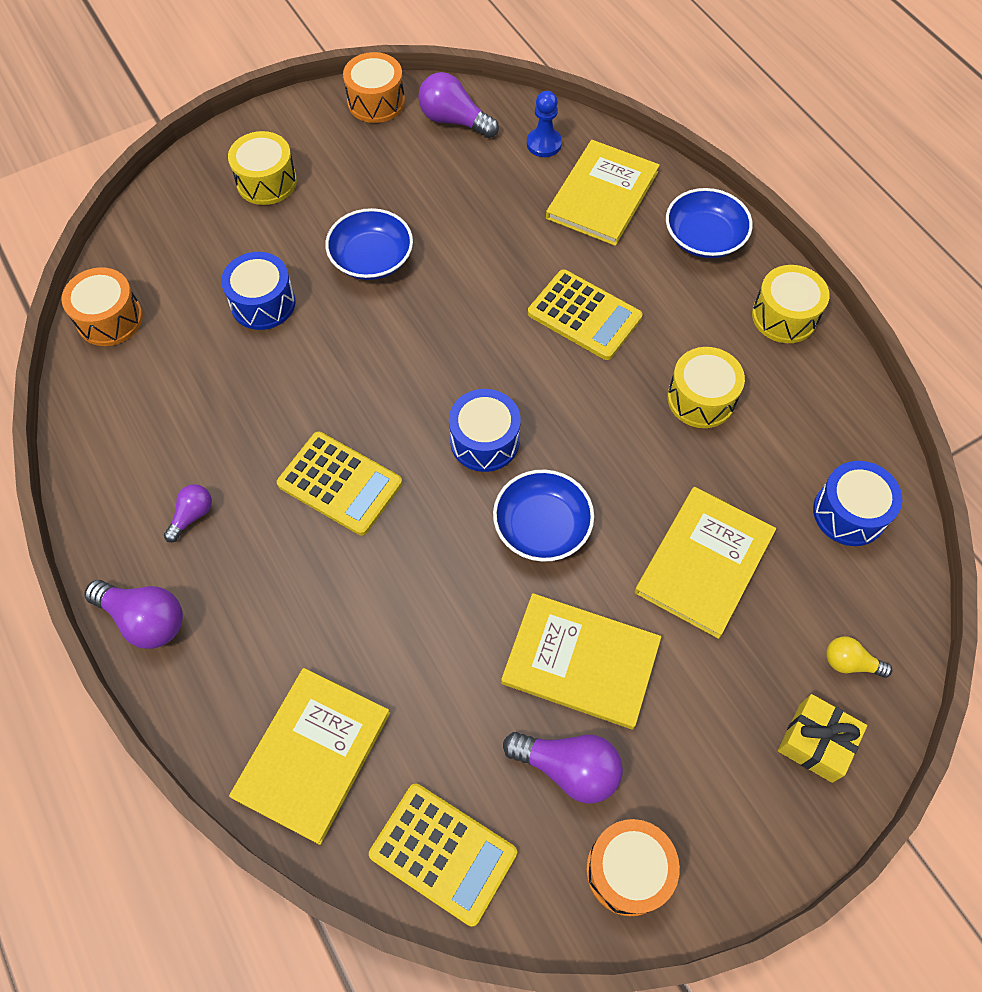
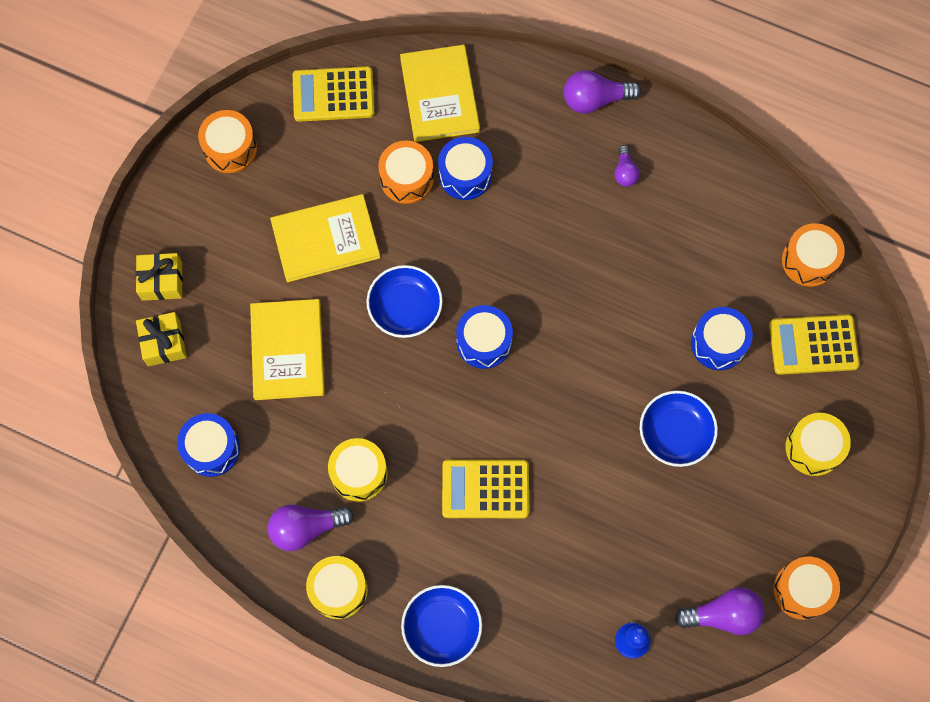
camera: 145 degrees right, 10 degrees up
yellow calculator [277,431,402,536] -> yellow calculator moved to [769,314,860,375]
purple light bulb [503,732,623,804] -> purple light bulb moved to [268,505,354,551]
yellow book [546,140,660,246] -> none
yellow light bulb [826,636,892,678] -> yellow gift [136,312,187,366]
none -> orange drum [378,140,434,204]
none -> blue drum [438,137,493,200]

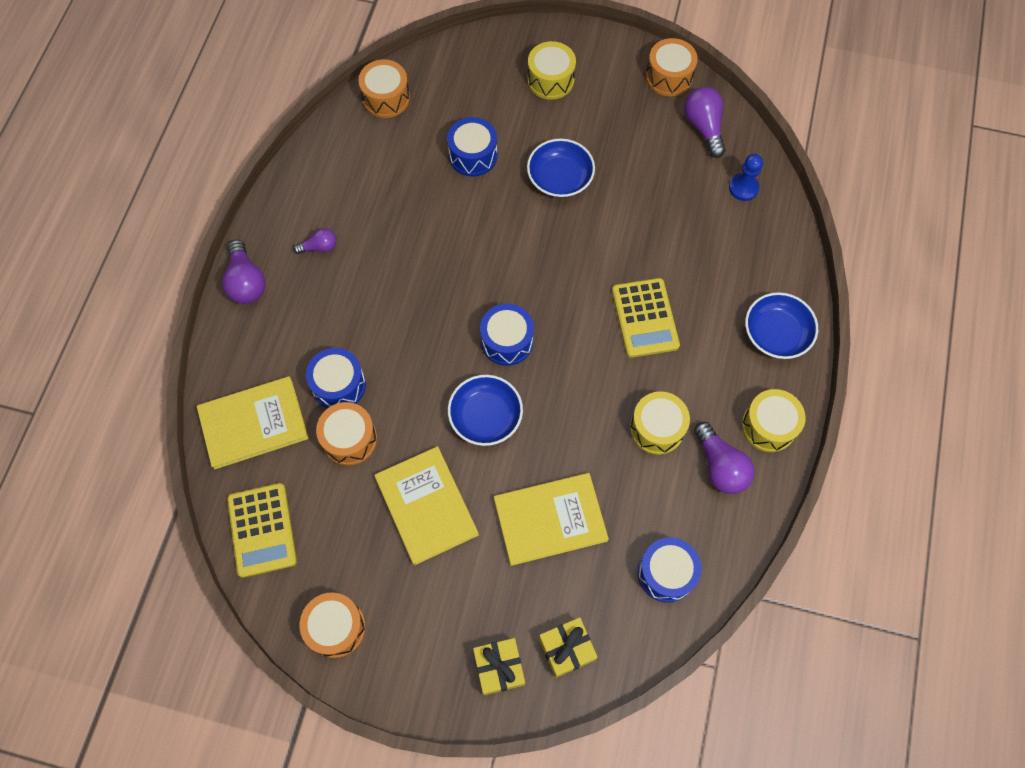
camera: 100 degrees left, 5 degrees down
yellow calculator [769,314,860,375] -> none

